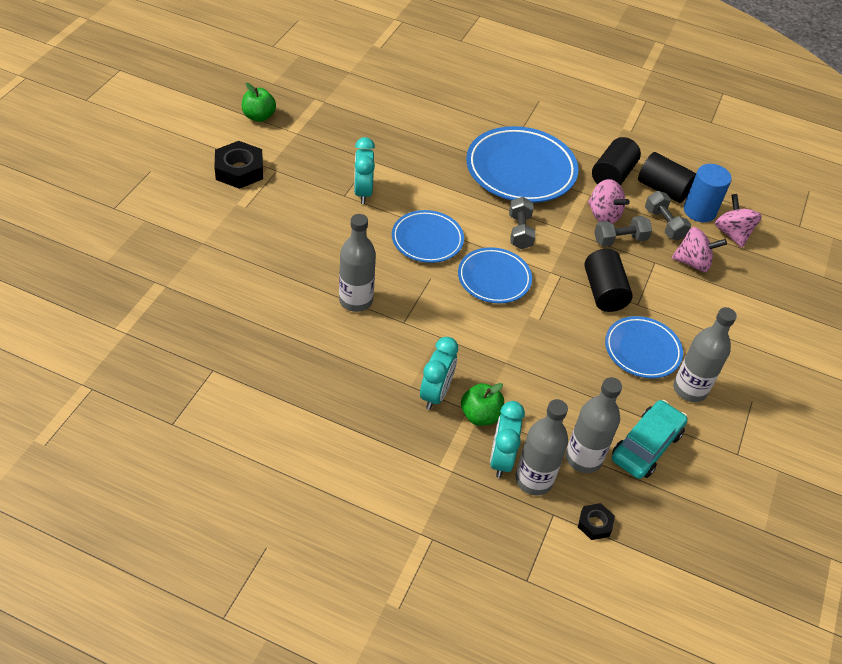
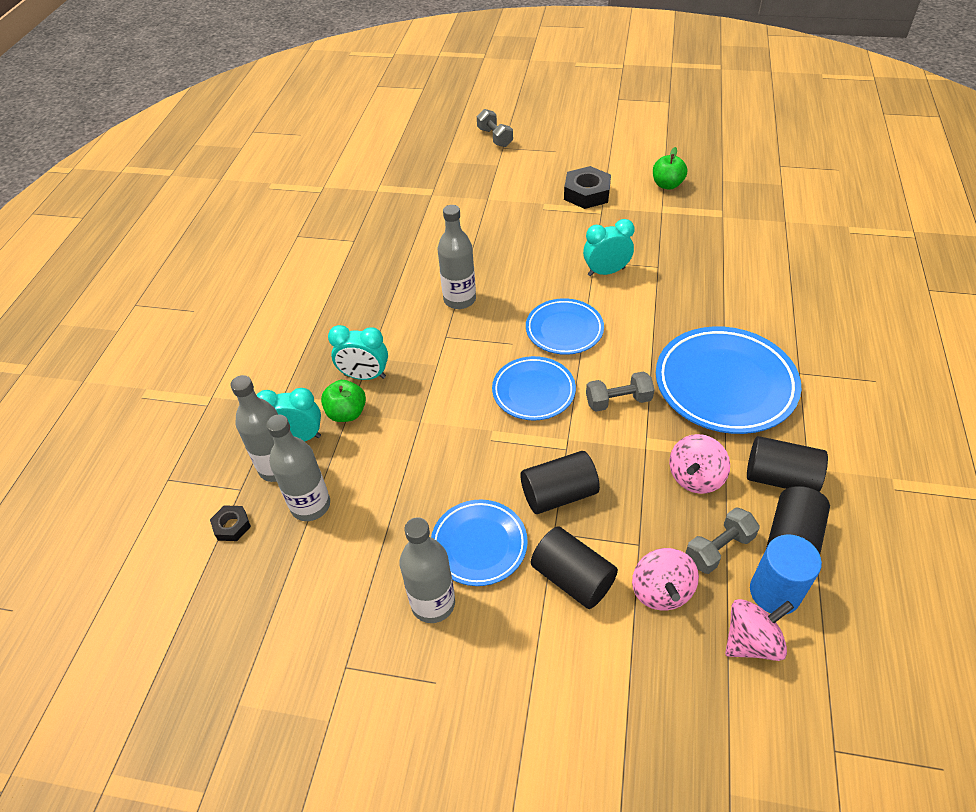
camera: 85 degrees right, 0 degrees up
grey dumbbell [594,216,652,247] -> grey dumbbell moved to [477,109,513,147]
turquoise car [612,400,688,479] -> none
none -> black cylinder [531,526,618,609]

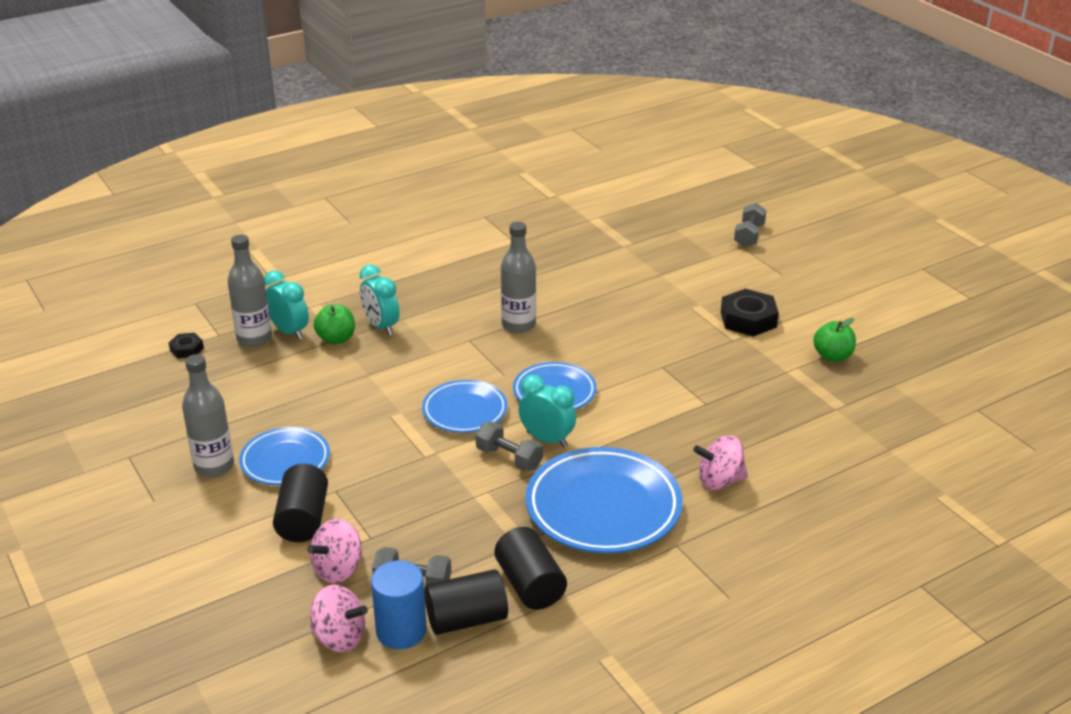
camera: 45 degrees right, 15 degrees down
grey bottle [266,415,330,521] -> none
black cylinder [521,451,600,514] -> none
turquoise clock [583,219,635,276] -> turquoise clock moved to [518,375,576,448]
pink spinning top [669,434,730,494] -> pink spinning top moved to [693,435,748,490]

